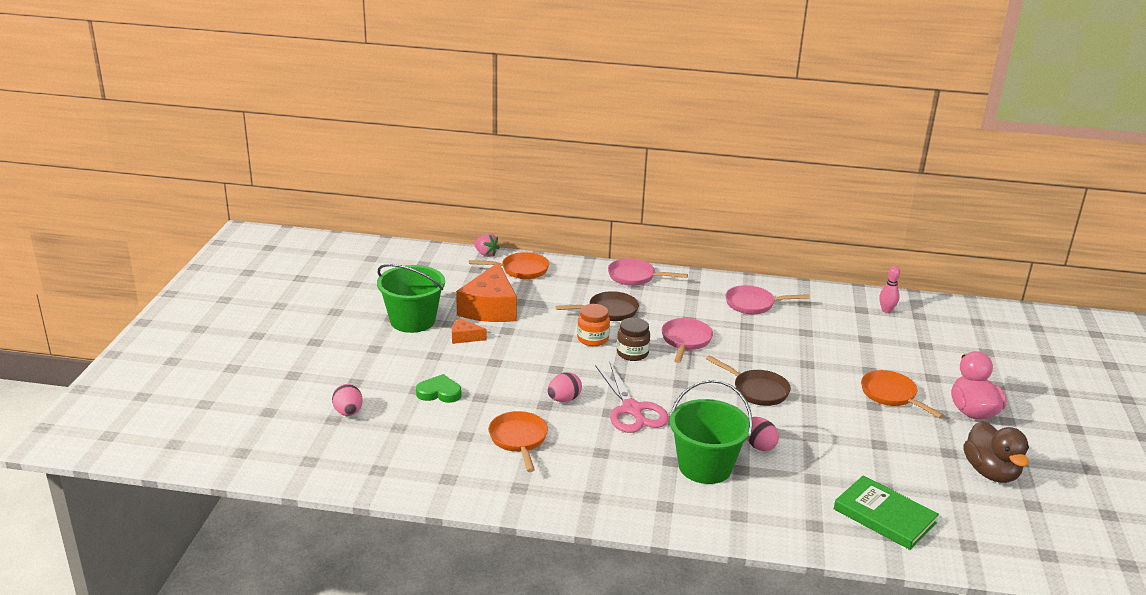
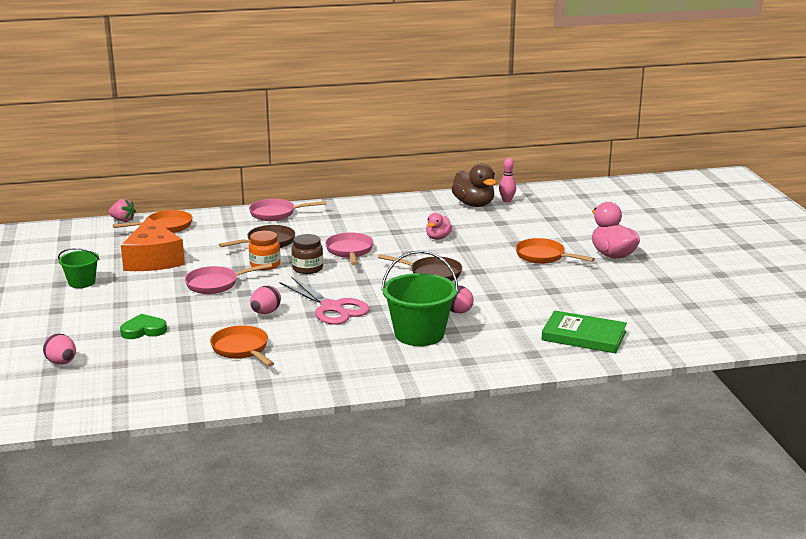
camera: 20 degrees left, 5 degrees down
green bucket [377,264,445,333] -> green bucket [58,248,99,288], size x0.57
orange cheese [452,318,486,344] -> none
pink pan [726,285,810,314] -> pink pan moved to [185,263,272,294]
brown duck [963,421,1029,483] -> brown duck moved to [451,163,496,207]
none -> pink duck [426,213,452,240]

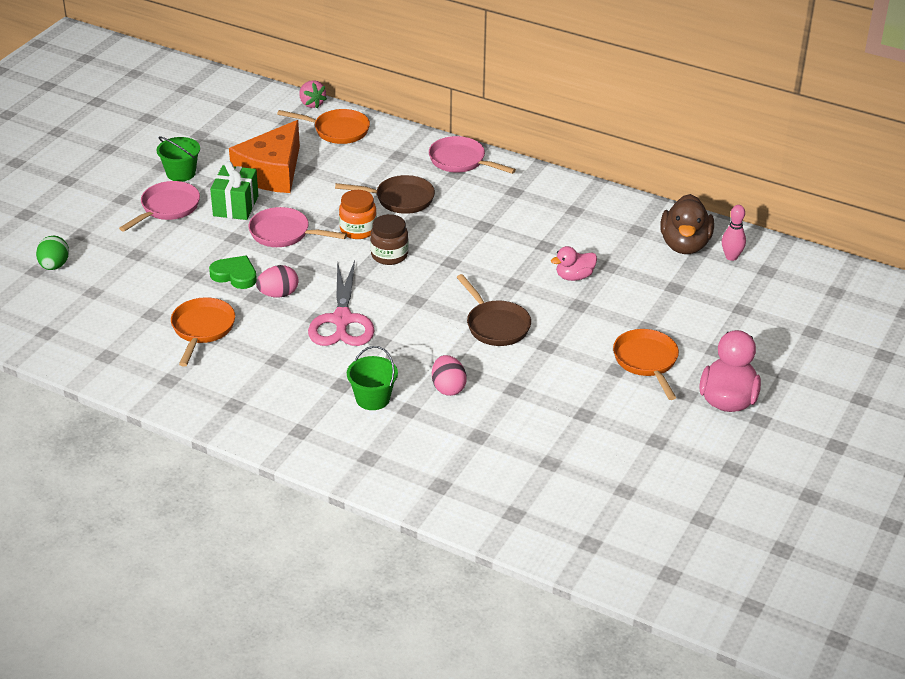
camera: 40 degrees right, 15 degrees up
pink egg [43,333,76,365] -> green egg [36,236,69,270]
green heart [120,314,167,339] -> green heart moved to [209,256,257,289]
pink pan [325,232,374,265] -> pink pan moved to [119,181,200,232]
green bucket [381,250,459,346] -> green bucket [347,346,398,410], size x0.57
green book [541,310,627,353] -> none
none -> green gift [210,161,258,220]

